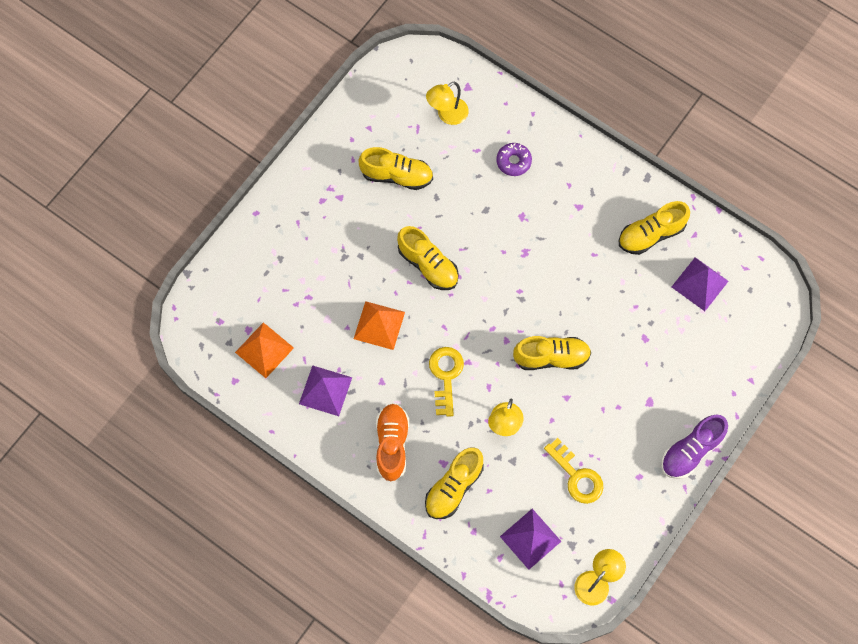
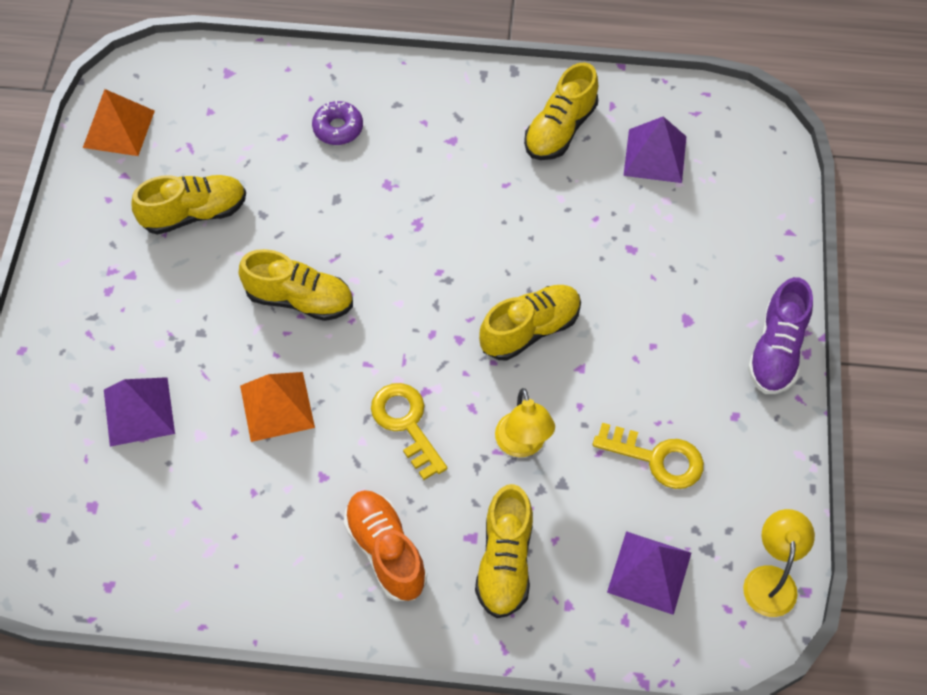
camera: 30 degrees left, 10 degrees down
orange pyramid [235,322,294,378] -> orange pyramid moved to [83,89,155,156]
purple pyramid [299,365,352,416] -> purple pyramid moved to [104,377,175,447]
yellow lamp [426,81,469,125] -> none

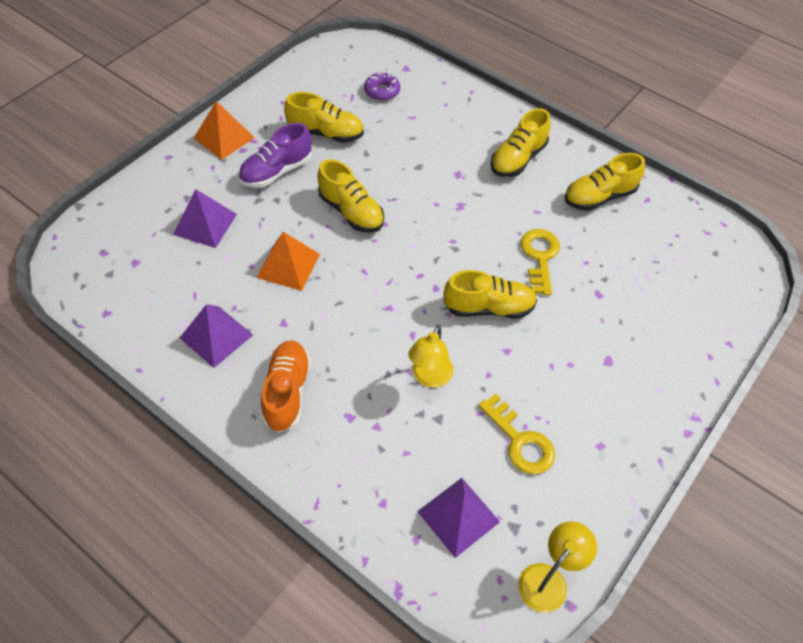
camera: 30 degrees right, 5 degrees down
orange pyramid [83,89,155,156] -> orange pyramid moved to [194,101,255,160]
purple donut [312,100,363,145] -> purple donut moved to [364,72,400,101]
yellow key [371,383,447,480] -> yellow key moved to [521,229,560,295]
yellow shoe [475,484,533,618] -> yellow shoe moved to [490,108,551,177]
purple pyramid [623,116,686,183] -> purple pyramid moved to [180,304,253,368]
purple shoe [748,277,813,394] -> purple shoe moved to [239,123,312,188]

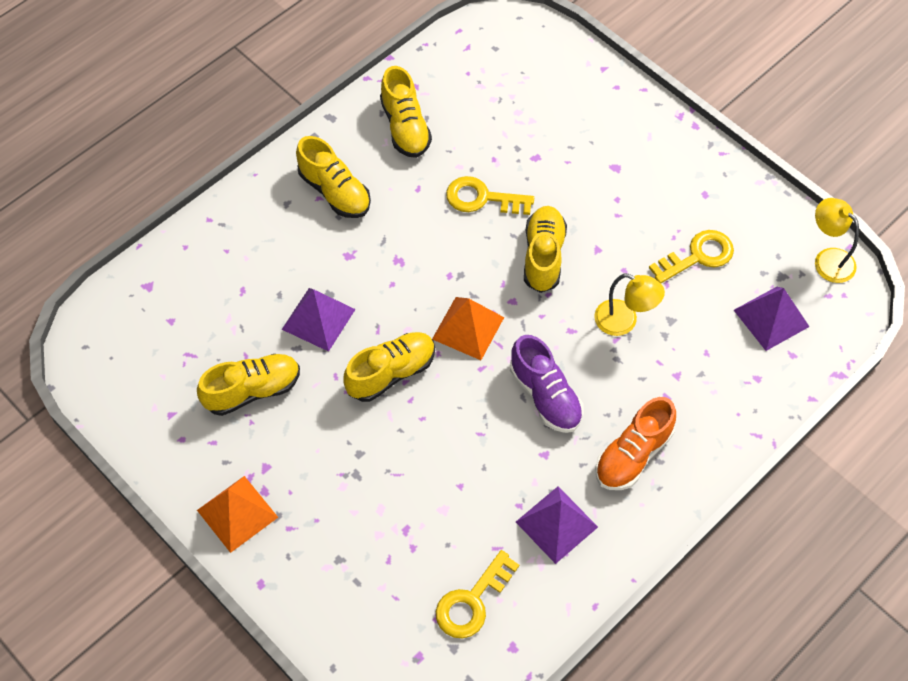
camera: 80 degrees left, 5 degrees up
purple pyramid [173,189,237,248] -> purple pyramid moved to [282,288,356,352]
purple shoe [239,123,312,188] -> purple shoe moved to [510,335,583,433]
orange pyramid [256,232,320,291] -> orange pyramid moved to [432,297,504,360]
orange shoe [261,340,311,433] -> orange shoe turned 60 degrees counterclockwise [595,397,676,490]
yellow shoe [284,92,364,143] -> yellow shoe turned 45 degrees clockwise [197,354,300,416]
purple donut [364,72,400,101] -> none
none -> yellow key [436,550,519,638]

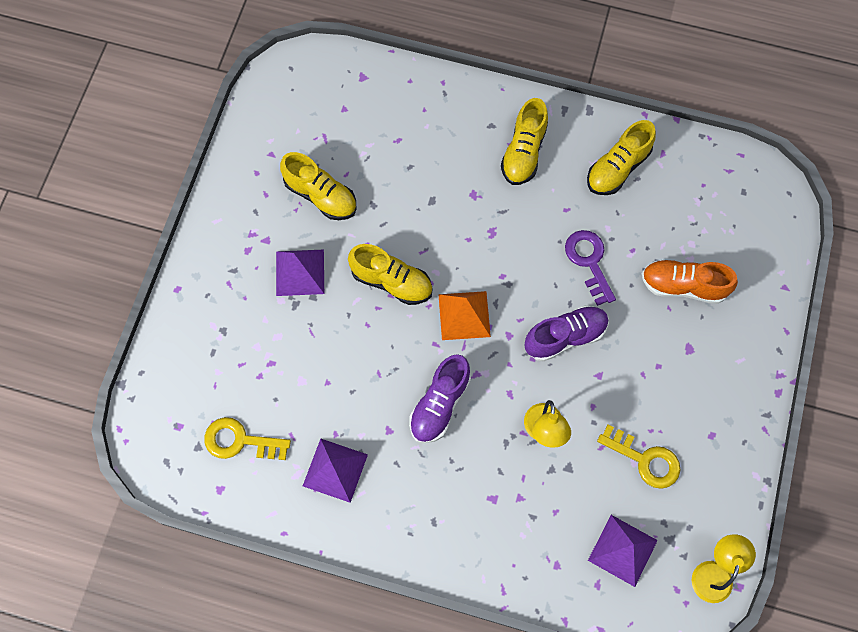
camera: 60 degrees right, 10 degrees up
orange pyramid [197,476,278,553] -> none
purple pyramid [282,288,356,352] -> purple pyramid moved to [276,249,324,296]
yellow key [446,176,534,215] -> purple key [565,230,616,306]
yellow shoe [524,206,567,293] -> purple shoe [525,305,609,361]
orange shoe [595,397,676,490] -> orange shoe moved to [642,259,738,304]

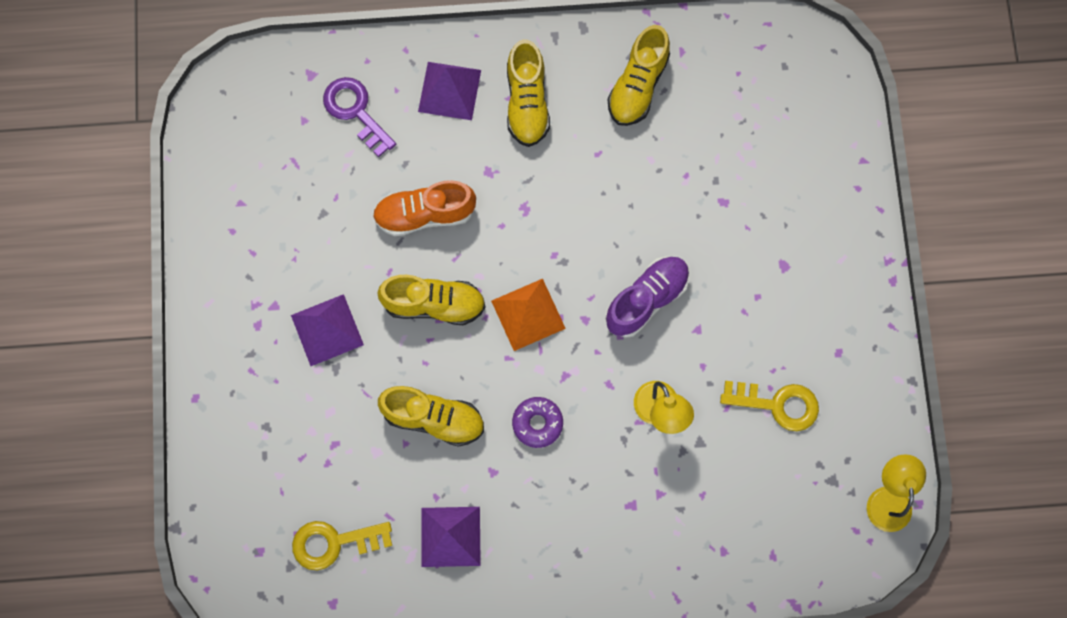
camera: 20 degrees left, 5 degrees up
yellow shoe [280,152,357,220] -> yellow shoe moved to [378,386,484,447]
purple shoe [409,354,471,443] -> purple donut [512,397,563,448]
purple key [565,230,616,306] -> purple key moved to [323,77,396,157]
purple pyramid [588,515,658,587] -> purple pyramid moved to [418,62,481,120]
orange shoe [642,259,738,304] -> orange shoe moved to [372,180,476,236]

